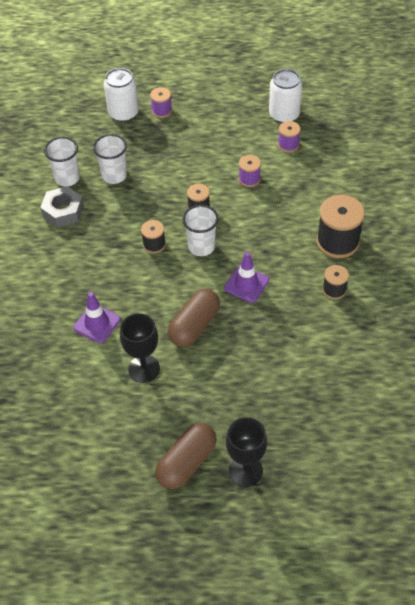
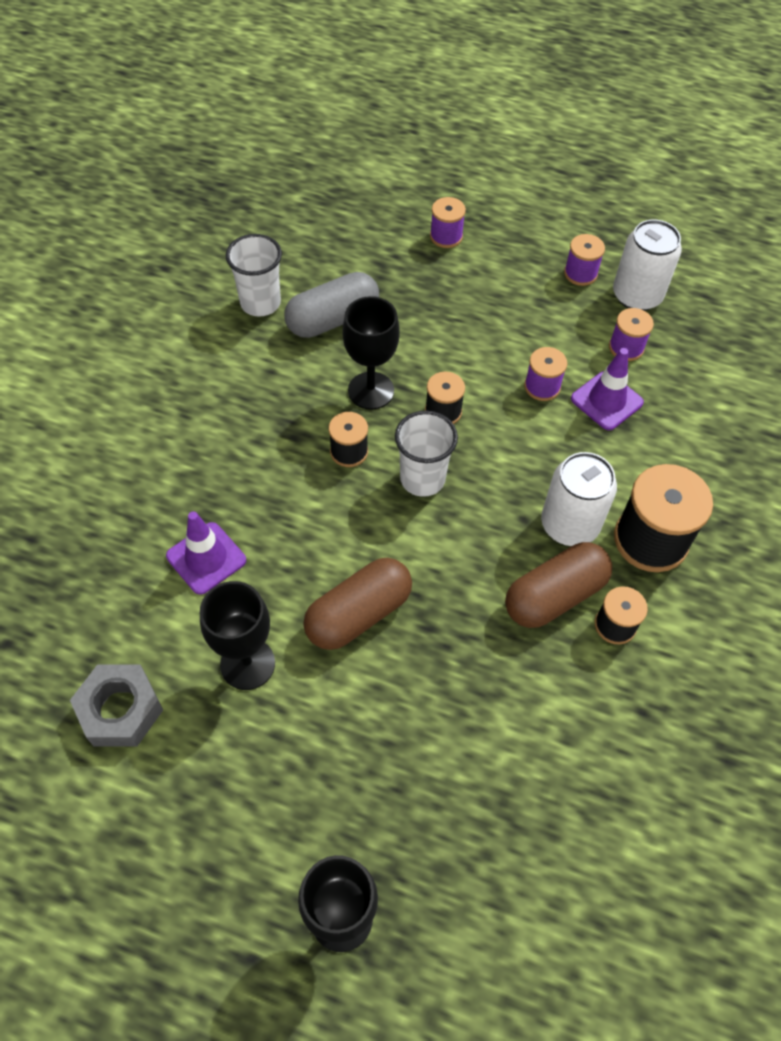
camera: 15 degrees right, 5 degrees up
grey nut [40,186,84,228] -> grey nut moved to [70,665,163,747]
white cup [93,134,127,184] -> grey capsule [284,272,379,338]
white can [104,68,139,122] -> white can moved to [541,452,617,546]
brown capsule [155,423,217,489] -> brown capsule moved to [505,542,612,628]
purple traffic cone [224,252,269,303] -> purple traffic cone moved to [571,348,644,430]
none -> black goblet [342,296,400,410]
none -> purple spool [564,234,605,286]

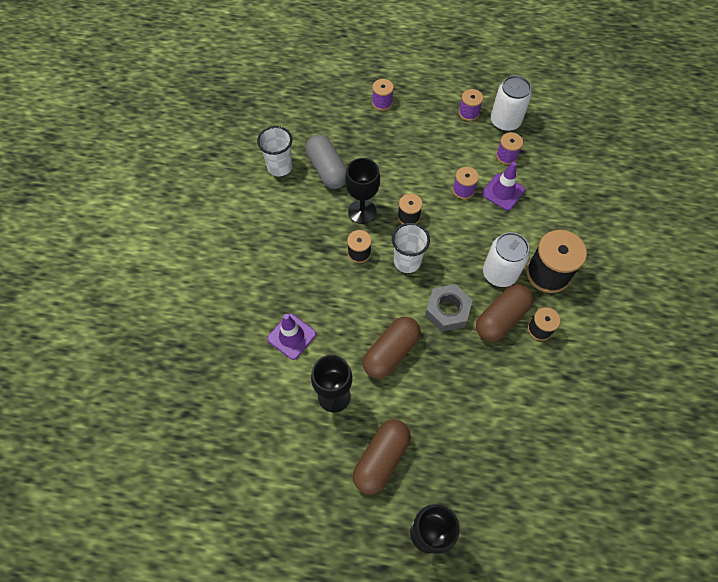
camera: 10 degrees left, 5 degrees up
grey nut [70,665,163,747] -> grey nut moved to [425,284,473,332]
grey capsule [284,272,379,338] -> grey capsule turned 75 degrees counterclockwise [306,135,347,189]
none -> brown capsule [353,420,411,495]

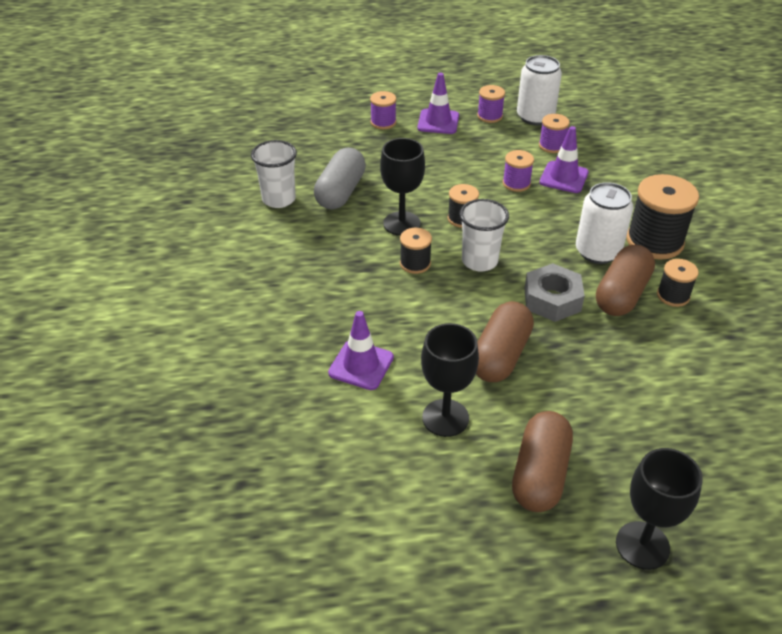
camera: 15 degrees left, 20 degrees down
grey capsule [306,135,347,189] -> grey capsule turned 60 degrees clockwise [314,148,366,209]
none -> purple traffic cone [417,72,459,134]

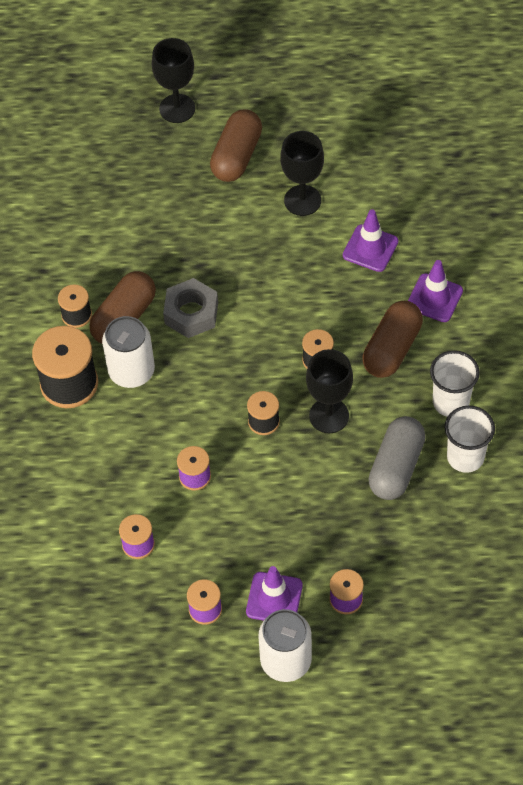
camera: 175 degrees left, 15 degrees up
white cup [459,199,509,272] -> white cup moved to [430,350,480,417]
brown capsule [476,301,534,382] -> brown capsule moved to [363,301,423,378]
white can [517,55,562,125] -> white can moved to [259,609,312,682]
purple traffic cone [539,126,589,193] -> purple traffic cone moved to [408,260,463,322]

